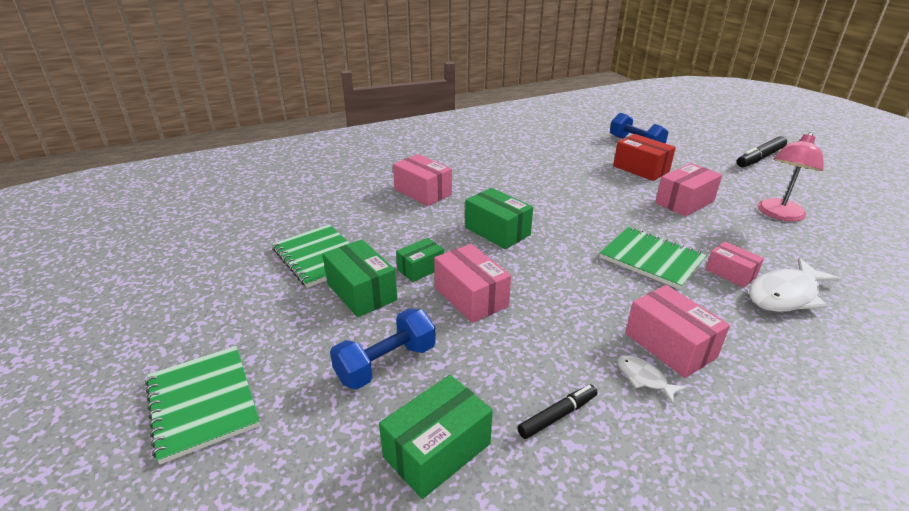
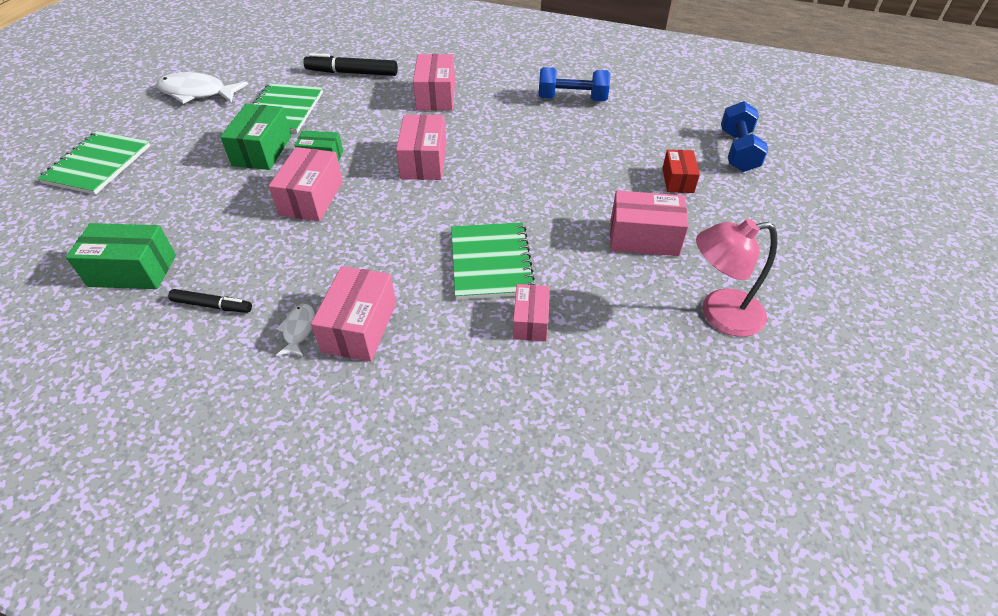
camera: 45 degrees right, 15 degrees up
blue dumbbell [330,308,436,390] -> blue dumbbell moved to [539,67,610,101]
green box [465,188,533,249] -> pink box [396,114,446,180]
red box [613,134,676,181] -> red box [662,150,700,193], size x0.64
black marker [737,136,787,167] -> black marker moved to [303,53,398,76]
white fish [749,258,842,312] -> white fish moved to [156,72,248,104]

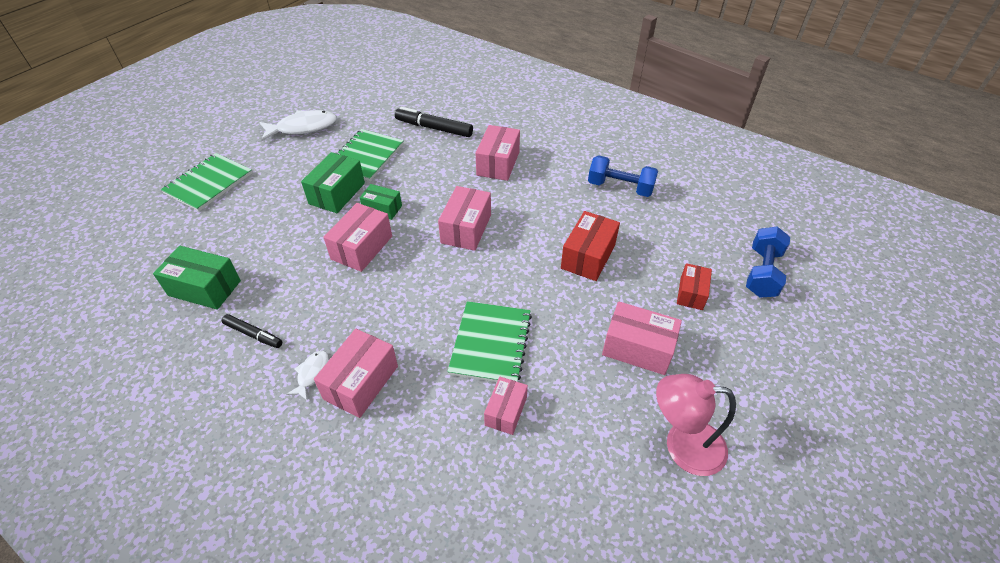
camera: 15 degrees right, 0 degrees up
white fish [156,72,248,104] -> white fish turned 135 degrees clockwise [259,110,337,141]
none -> red box [561,211,620,281]

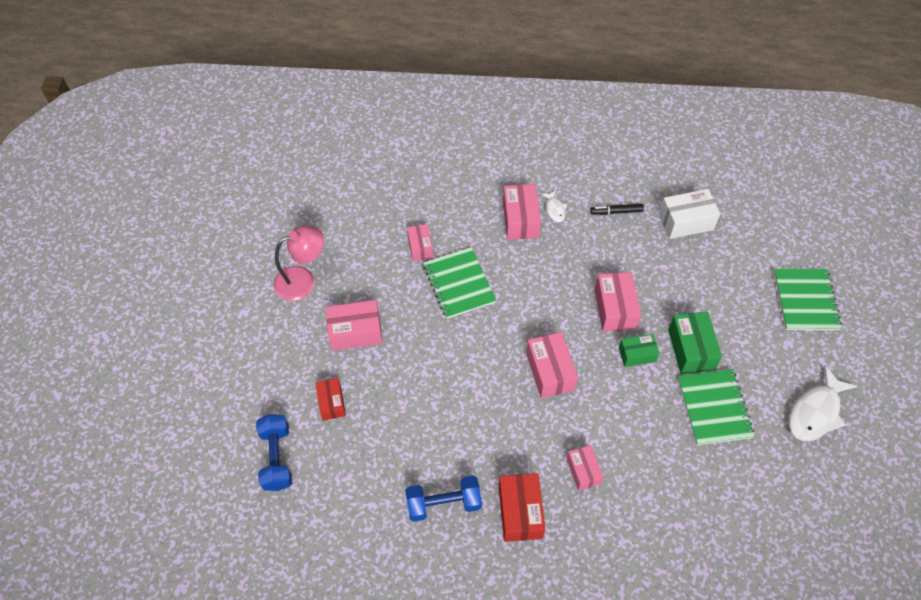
camera: 150 degrees right, 10 degrees up
green box [153,246,241,310] -> white box [659,189,720,239]
black marker [395,107,473,137] -> none
pink box [476,125,520,181] -> pink box [566,445,603,491], size x0.64
red box [561,211,620,281] -> red box moved to [499,473,545,542]

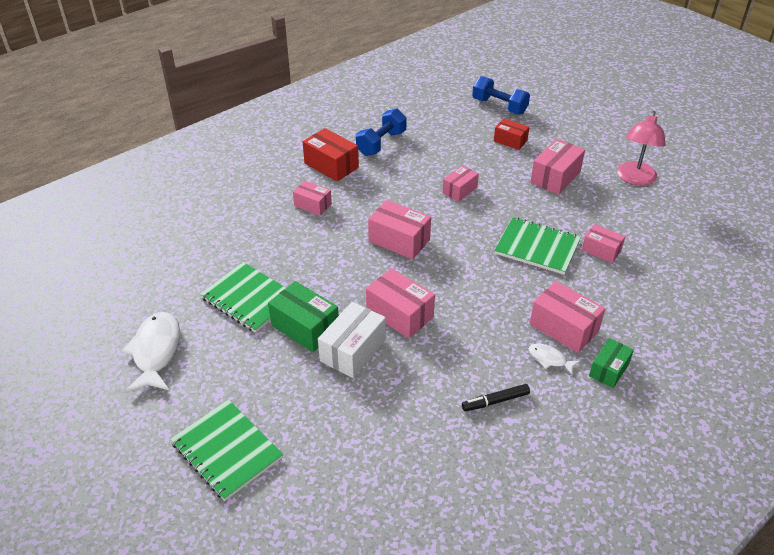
camera: 135 degrees right, 15 degrees down
black marker [590,204,644,215] -> black marker turned 150 degrees counterclockwise [462,384,530,411]
green box [619,334,660,367] -> green box moved to [589,338,634,388]
white box [659,189,720,239] -> white box moved to [318,302,386,378]
none -> pink box [442,165,479,202]

